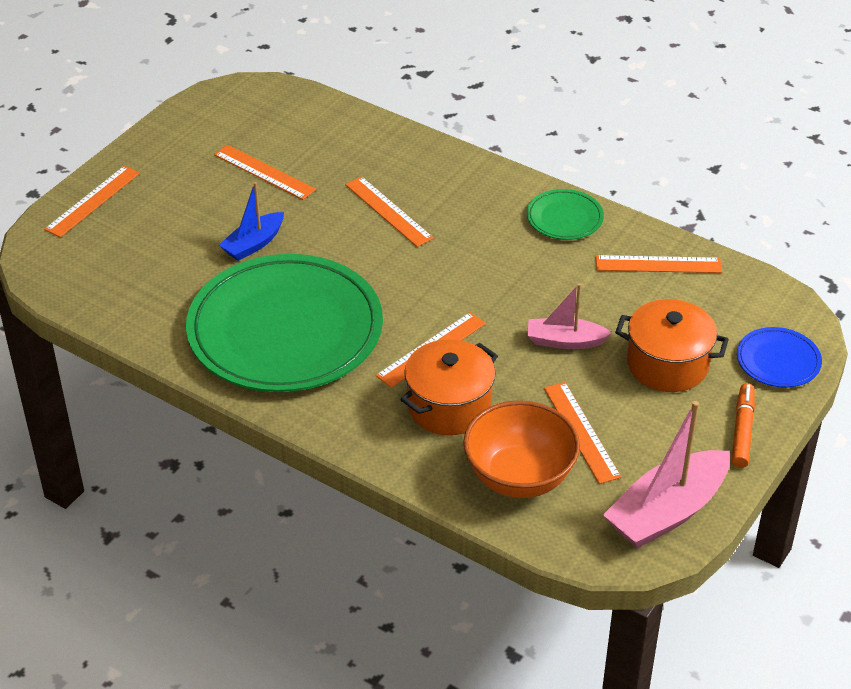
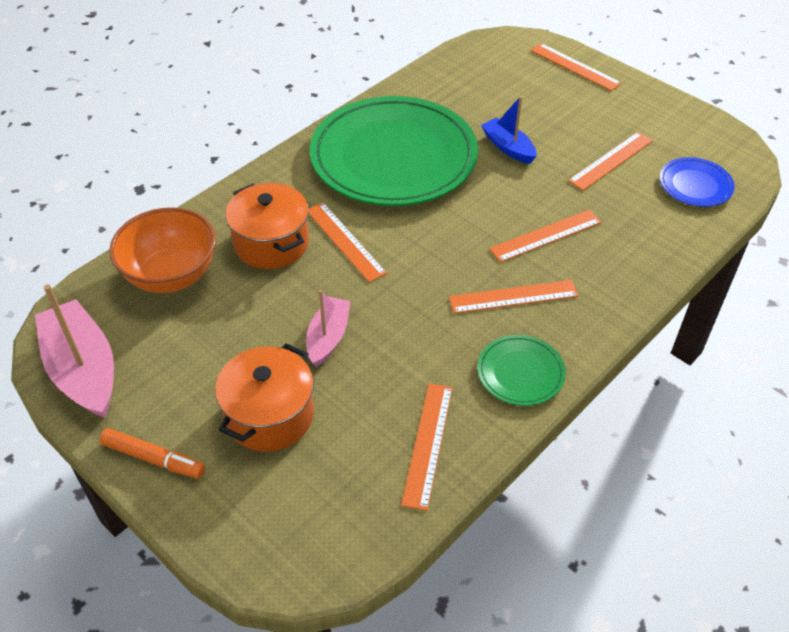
camera: 100 degrees right, 5 degrees up
orange ruler [544,382,621,484] -> orange ruler moved to [449,280,578,314]
blue plate [737,327,822,388] -> blue plate moved to [660,157,734,207]

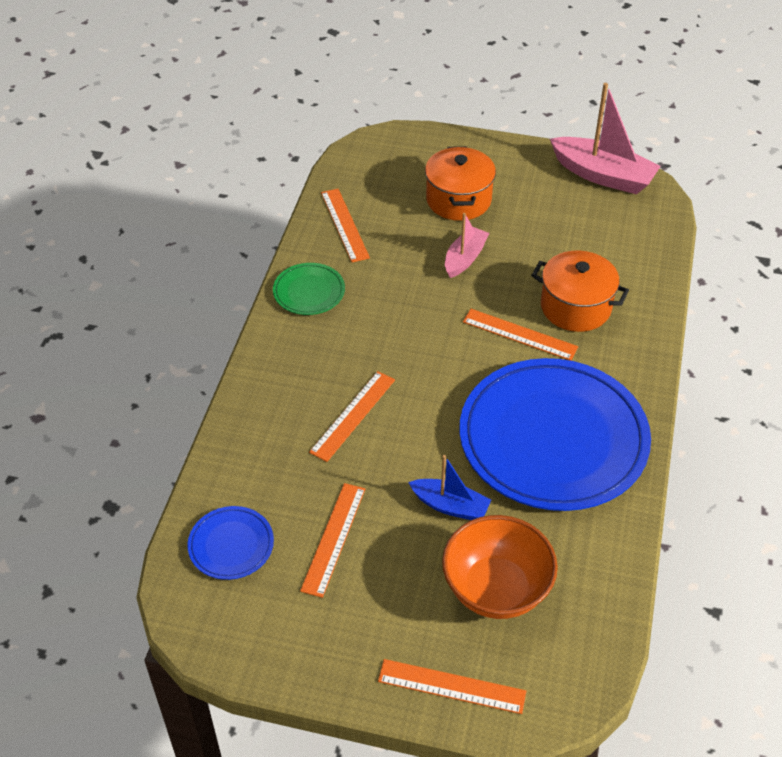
camera: 150 degrees right, 0 degrees up
orange marker [99,428,205,479] -> none
orange bowl [109,207,216,293] -> orange bowl moved to [442,515,558,619]
pink boat [306,290,351,367] -> pink boat turned 135 degrees counterclockwise [445,213,489,278]
green plate [310,96,478,206] -> blue plate [459,358,651,511]
orange ruler [449,280,578,314] -> none

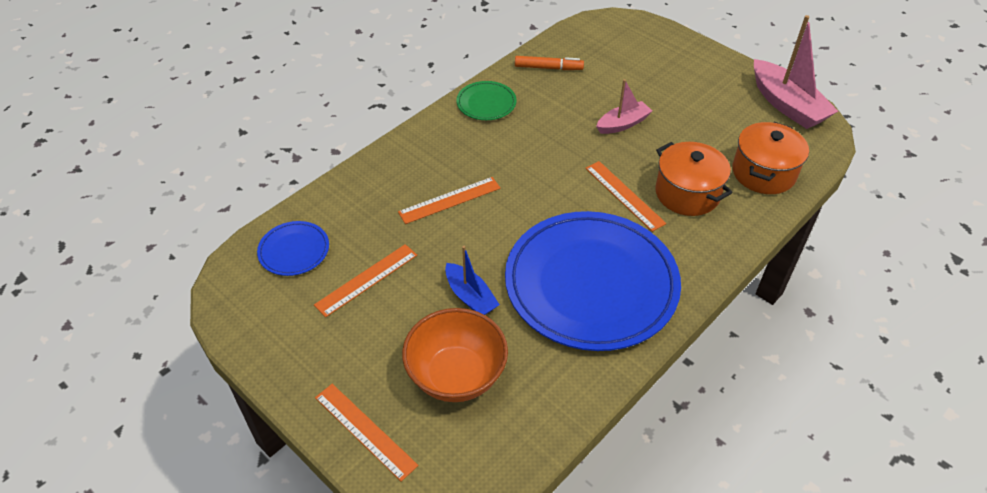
camera: 30 degrees right, 0 degrees up
orange ruler [321,189,370,262] -> orange marker [515,56,584,70]
orange pot [425,146,496,221] -> orange pot moved to [732,122,809,194]

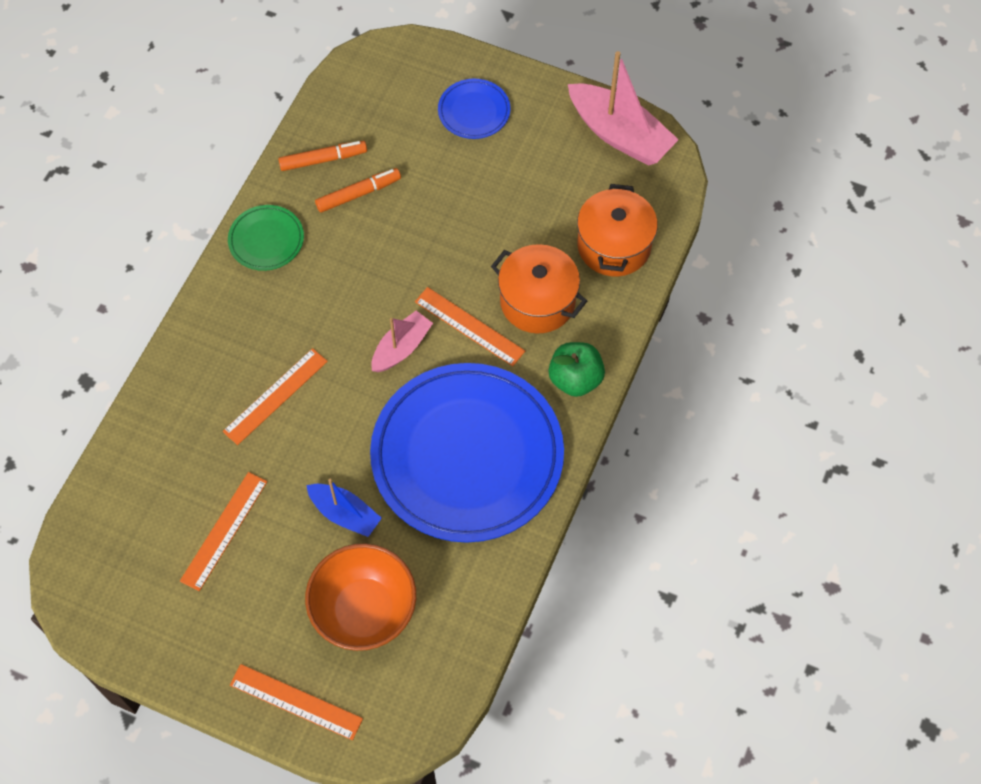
camera: 20 degrees left, 15 degrees up
blue plate [257,221,329,276] -> blue plate moved to [438,79,511,139]
pink boat [596,79,652,134] -> pink boat moved to [371,311,433,372]
none -> orange marker [315,168,401,213]
none -> green apple [549,342,605,397]

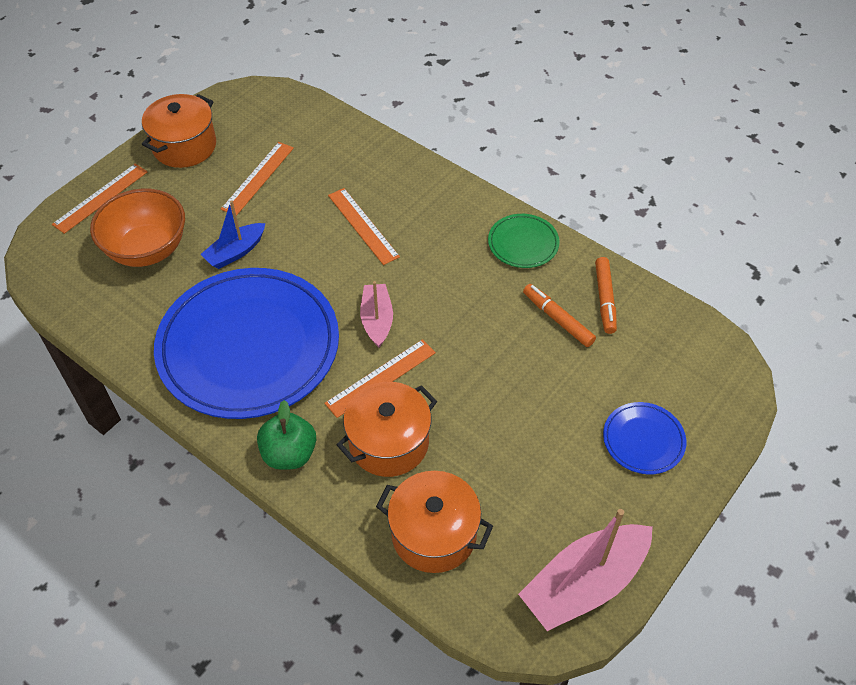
camera: 105 degrees right, 10 degrees down
orange ruler [180,472,267,591] -> orange ruler turned 75 degrees clockwise [221,142,294,216]
orange marker [315,168,401,213] -> orange marker turned 150 degrees clockwise [523,284,596,347]
pink boat [371,311,433,372] -> pink boat turned 150 degrees counterclockwise [360,281,393,347]
none -> orange pot [142,94,216,168]

